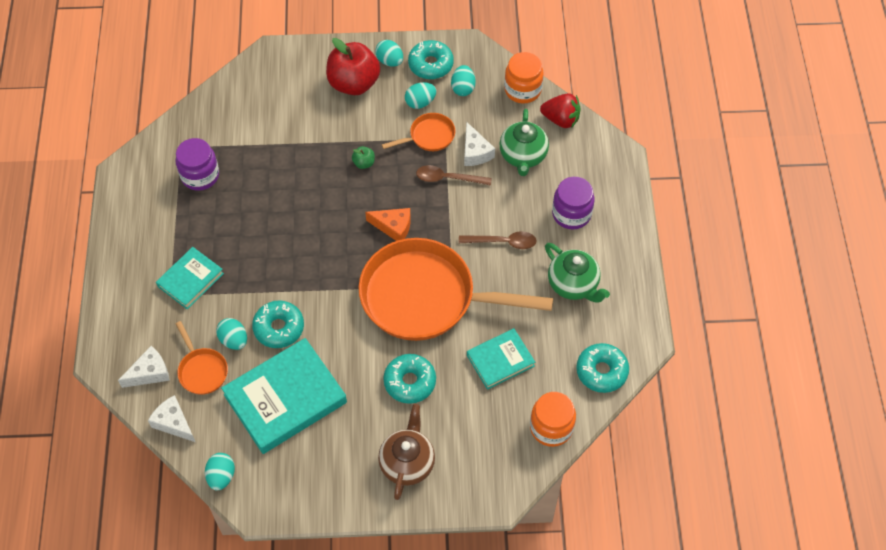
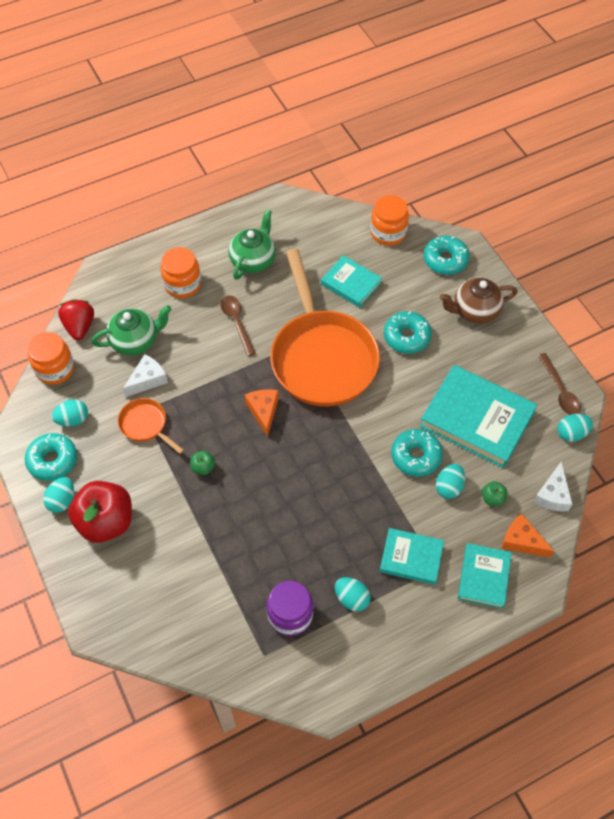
camera: 115 degrees left, 0 degrees up
white cheese [118,346,170,388] -> orange cheese [501,514,554,558]
orange pan [176,321,228,395] -> green apple [482,481,508,506]
turquoise egg [405,82,436,109] -> turquoise egg moved to [335,577,371,612]
brown spoon [416,165,492,186] -> brown spoon moved to [538,353,581,415]
purple jar [552,177,595,229] -> orange jar [161,247,201,298]
turquoise donut [576,343,629,393] -> turquoise donut moved to [424,236,470,275]
none -> turquoise book [458,543,512,609]

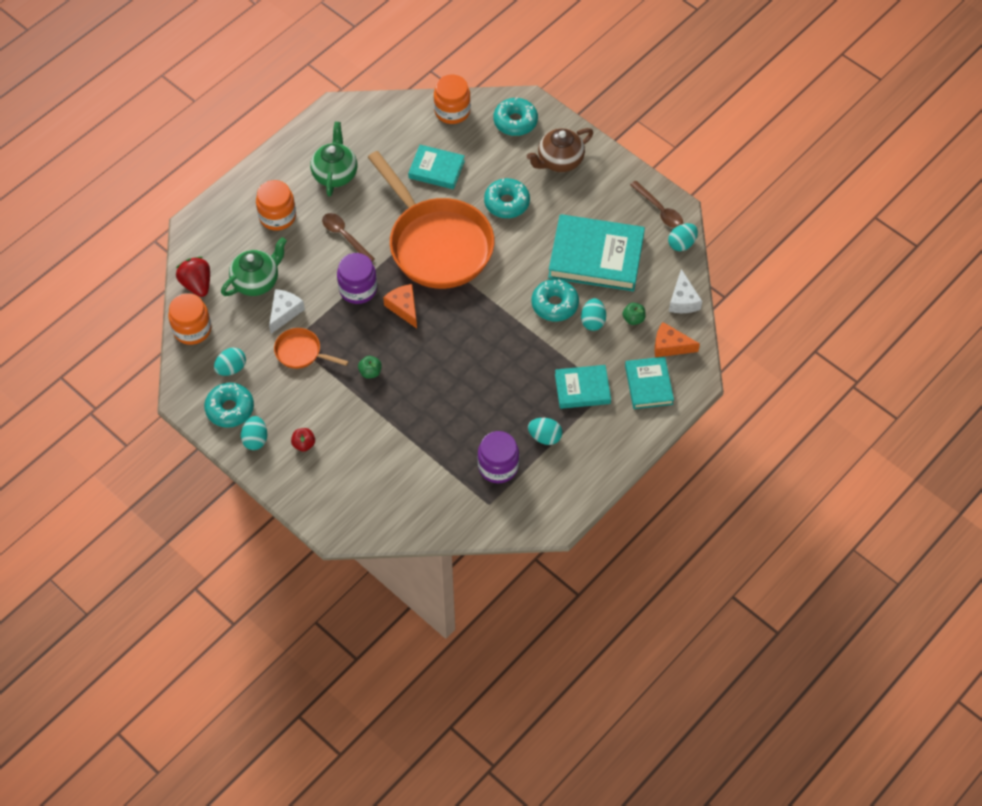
camera: 20 degrees left, 0 degrees up
red apple [68,481,132,543] -> red apple [291,428,315,451], size x0.42
none -> purple jar [337,253,377,304]

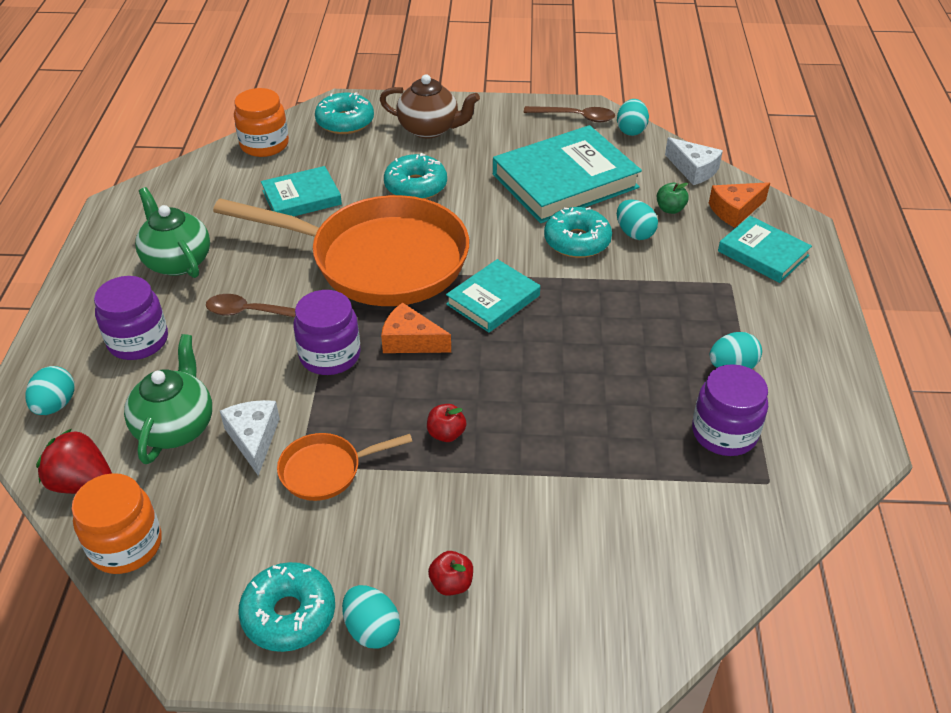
camera: 40 degrees left, 15 degrees down
turquoise egg [214,348,246,376] -> turquoise egg moved to [25,366,75,415]
orange jar [256,180,296,231] -> purple jar [94,276,168,360]
green apple [358,356,382,378] -> red apple [427,404,466,442]
brown teapot [527,128,593,172] -> brown teapot turned 90 degrees counterclockwise [380,74,480,138]
turquoise book [555,365,611,409] -> turquoise book moved to [446,259,540,333]

